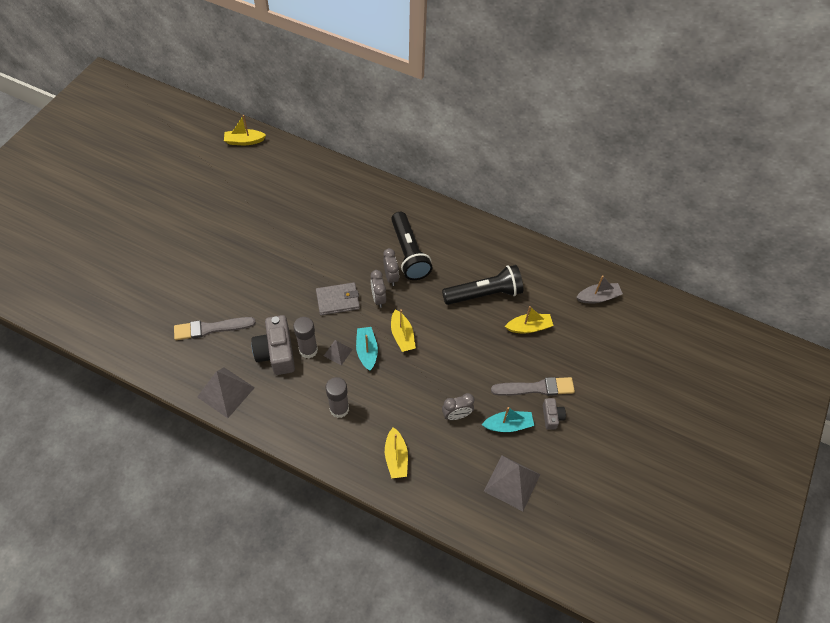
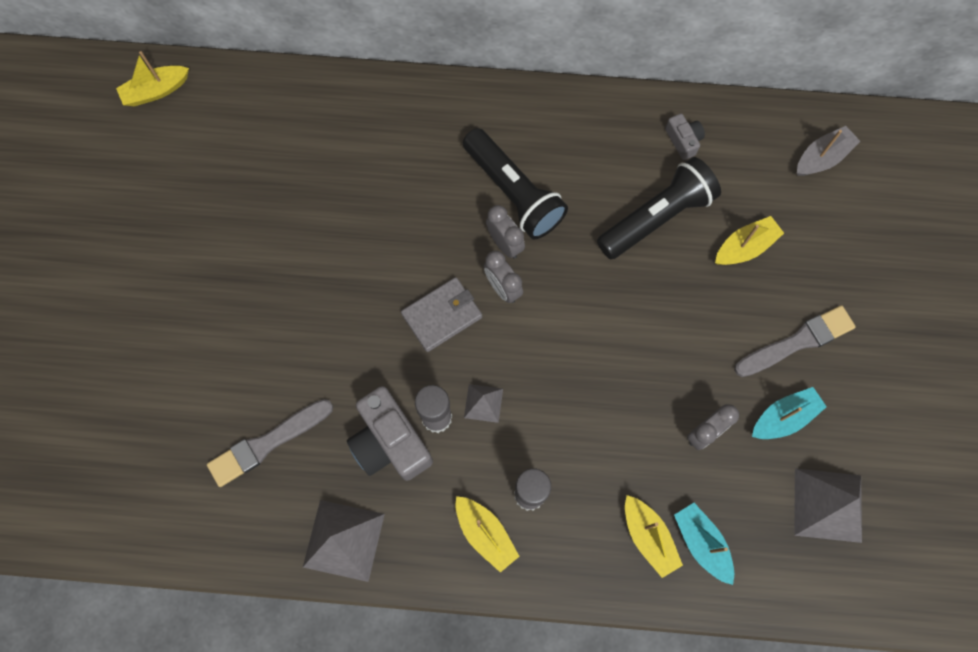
camera: 20 degrees left, 15 degrees up
turquoise boat [356,327,378,371] -> turquoise boat moved to [674,503,734,585]
yellow boat [391,309,416,352] -> yellow boat moved to [455,496,519,573]
grey camera [543,398,566,430] -> grey camera moved to [665,114,705,160]

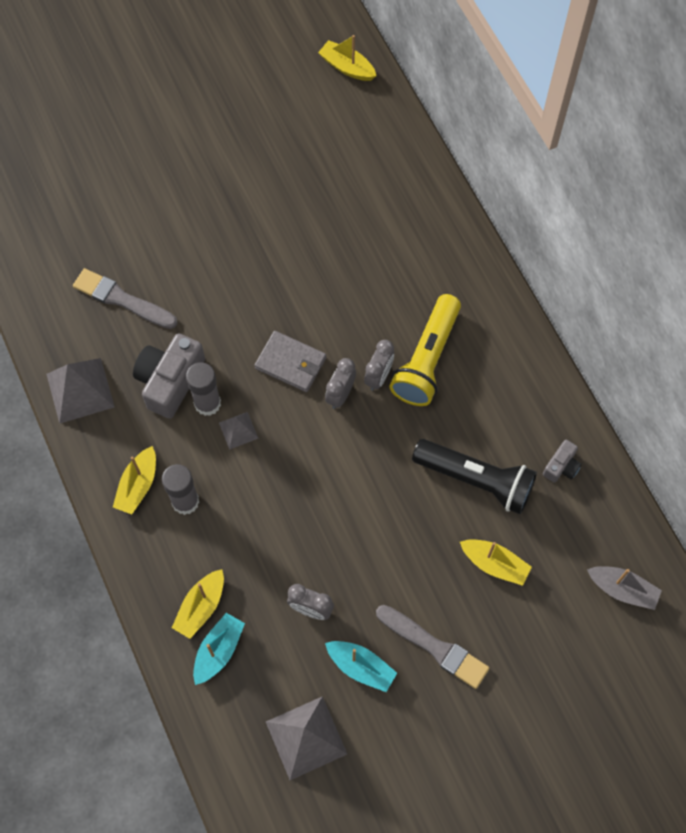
camera: 60 degrees right, 5 degrees down
black flashlight [463,128,568,240] -> yellow flashlight [389,294,461,406]

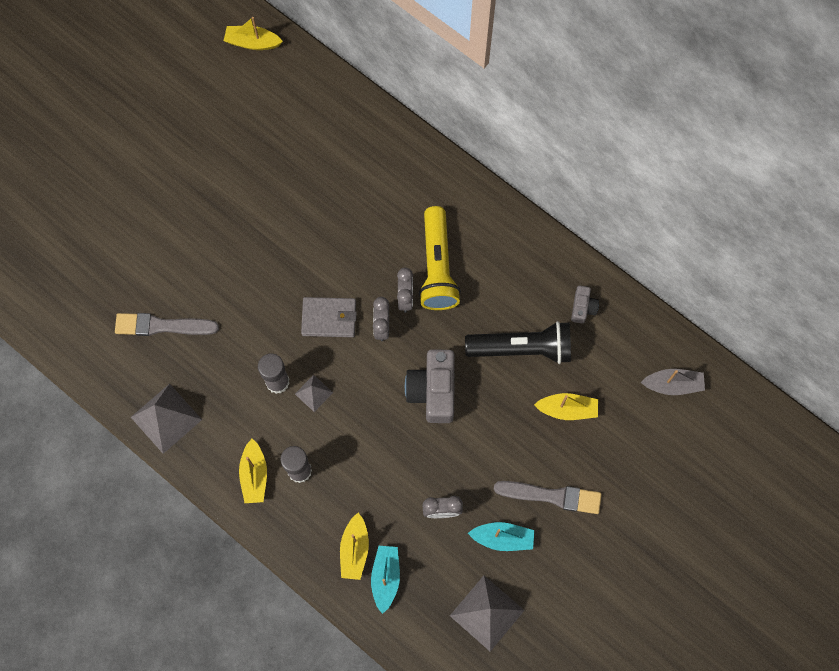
camera: 25 degrees left, 5 degrees up
grey camera [133,333,205,419] -> grey camera moved to [405,349,455,423]

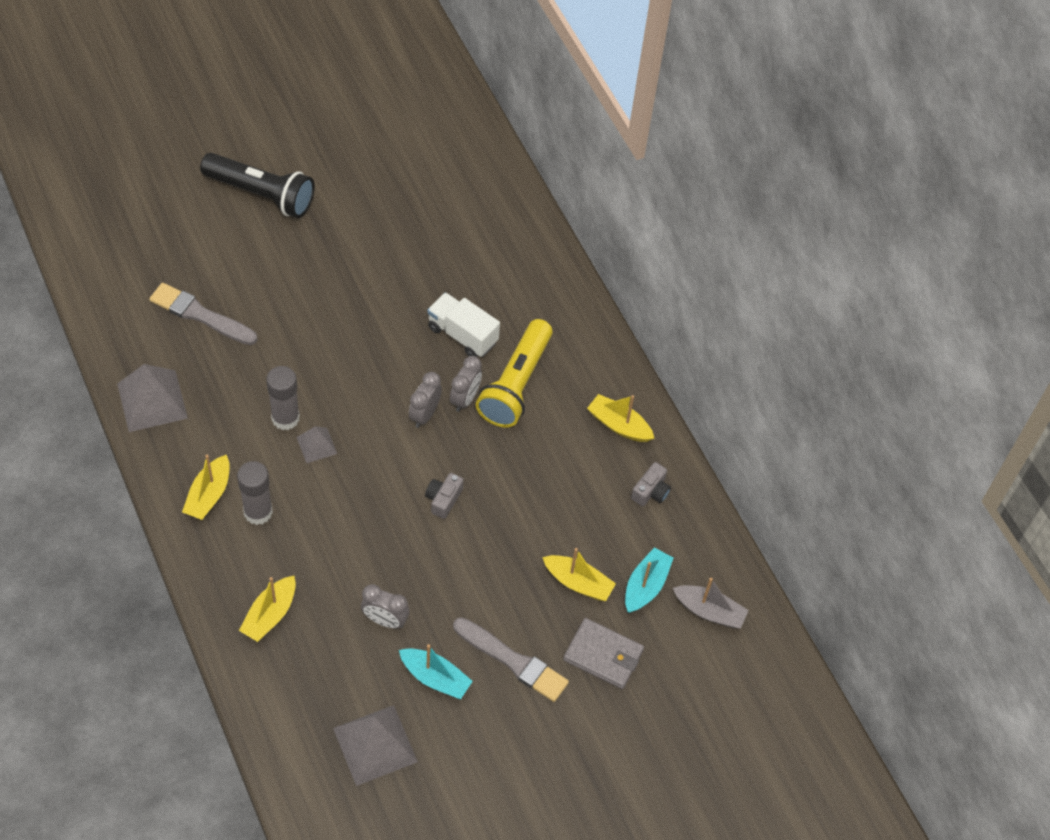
camera: 20 degrees right, 15 degrees down
yellow boat [224,17,283,50] -> yellow boat moved to [587,394,654,442]
grey wallet [301,297,357,337] -> grey wallet moved to [563,618,644,689]
turquoise boat [371,546,400,614] -> turquoise boat moved to [625,548,673,613]
grey camera [405,349,455,423] -> grey camera [425,473,464,519], size x0.51
black flashlight [465,321,571,364] -> black flashlight moved to [200,153,315,218]
none -> white truck [427,292,500,357]

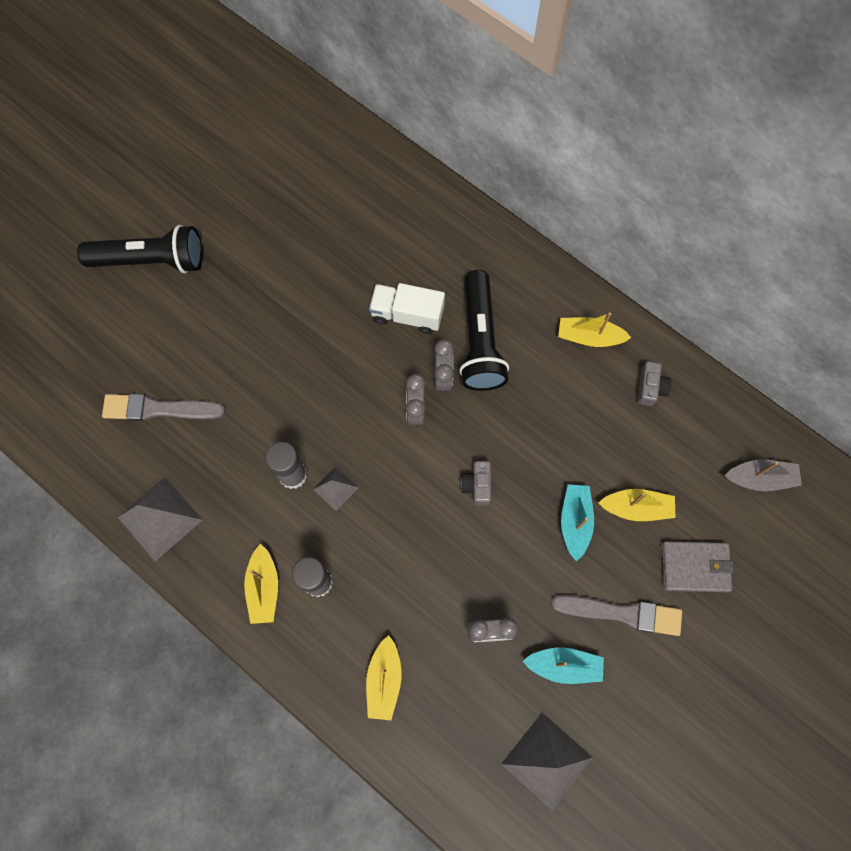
camera: 20 degrees left, 15 degrees up
yellow flashlight [476,319,552,428] -> black flashlight [459,270,509,391]
turquoise boat [625,548,673,613] -> turquoise boat moved to [561,484,594,562]

